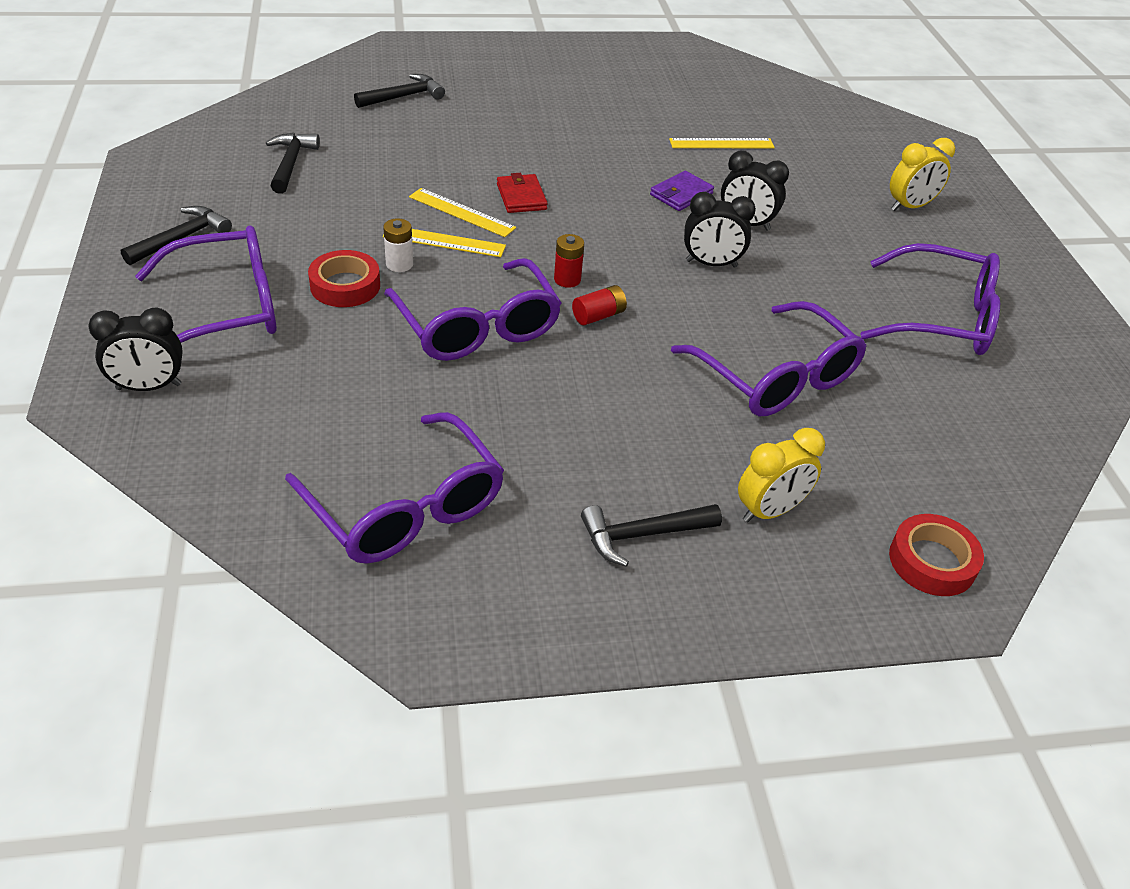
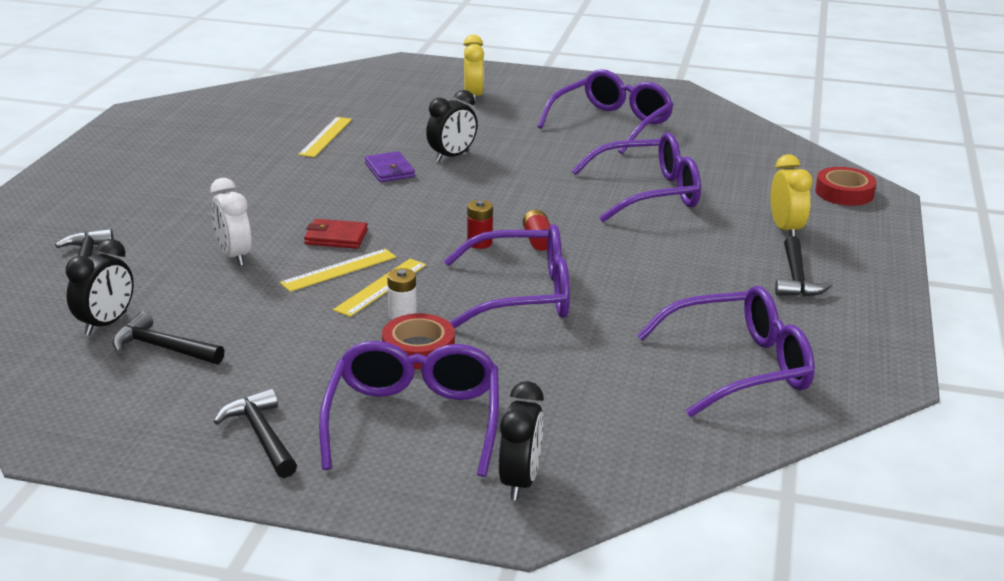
camera: 65 degrees left, 15 degrees down
black clock [684,192,756,268] -> black clock moved to [66,239,134,336]
none -> white clock [210,178,252,266]

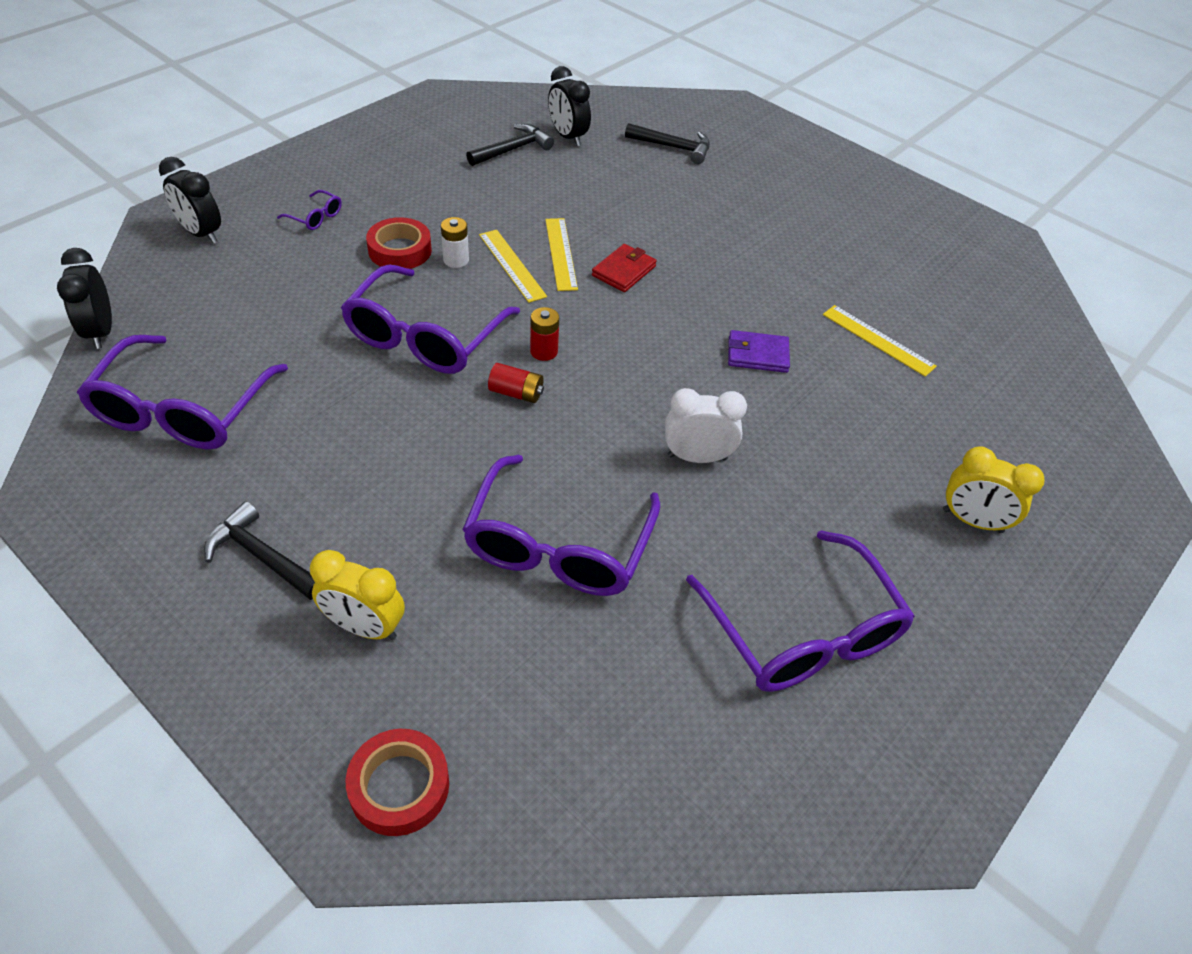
camera: 115 degrees right, 20 degrees up
white clock [210,178,252,266] -> white clock moved to [665,388,747,463]
black hammer [214,388,297,478] -> none
purple glasses [319,341,499,477] -> purple glasses [277,190,342,230], size x0.41
black clock [426,90,478,162] -> black clock moved to [57,248,112,349]

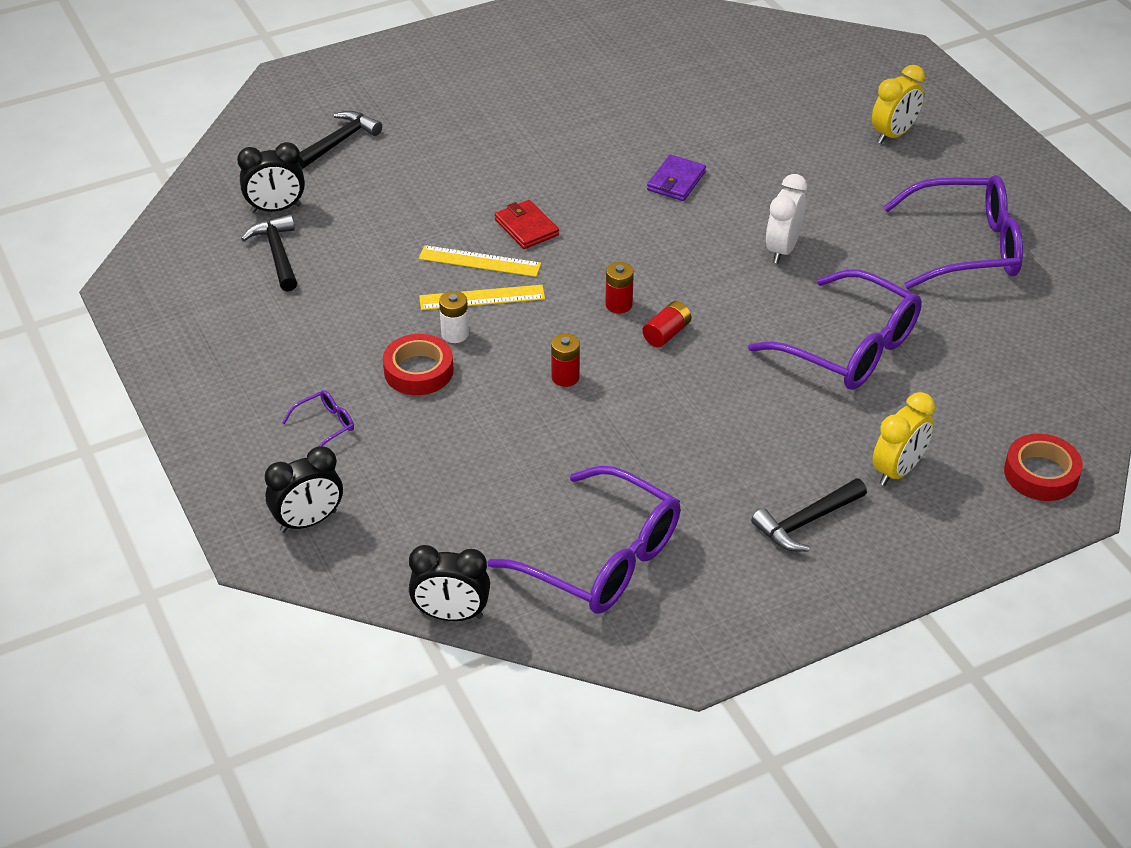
camera: 65 degrees left, 5 degrees down
purple glasses [341,264,520,374] -> red battery [551,333,580,387]
yellow ruler [823,305,937,377] -> none

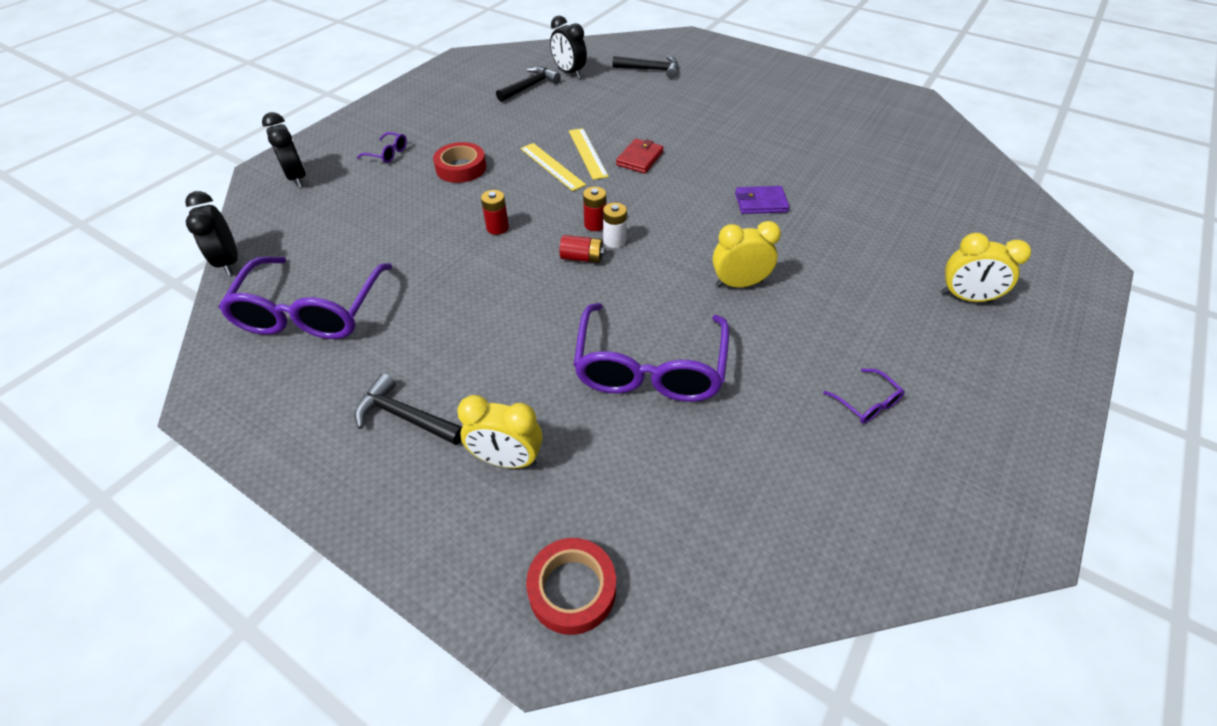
camera: 60 degrees right, 5 degrees up
black clock [265,446,343,533] -> black clock turned 150 degrees counterclockwise [262,112,306,187]
white battery [439,291,469,343] -> white battery moved to [603,203,627,248]
white clock [766,174,807,263] -> yellow clock [712,221,781,288]
purple glasses [883,175,1023,289] -> purple glasses [823,369,905,423], size x0.41

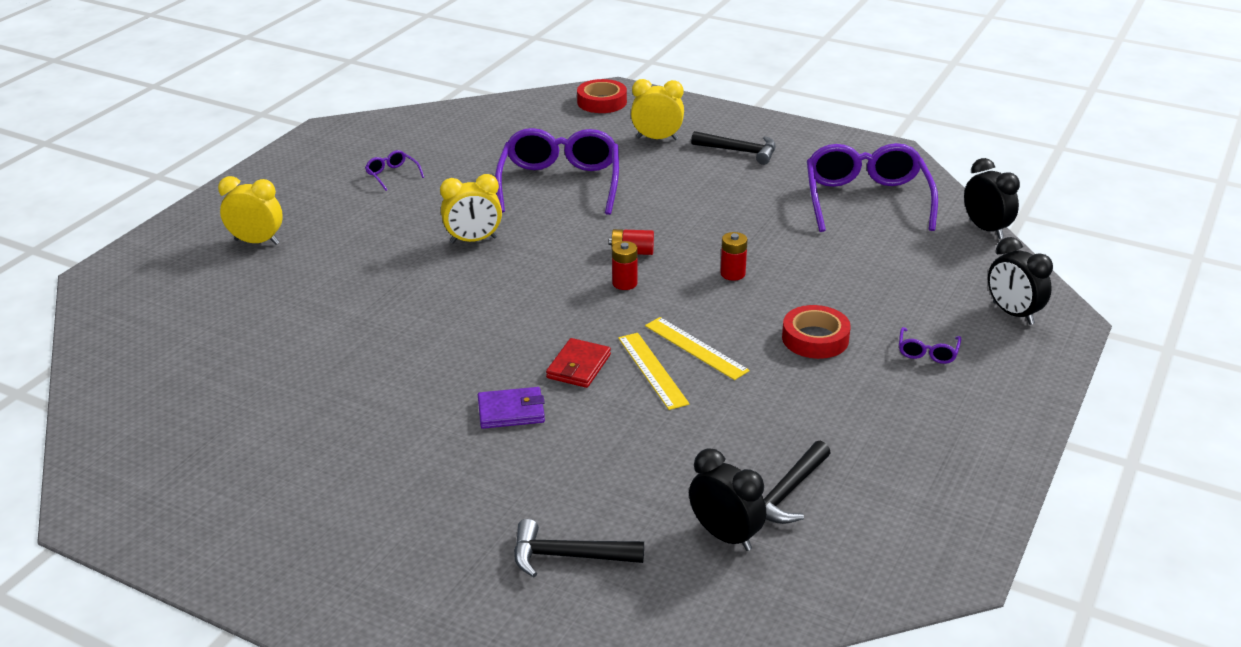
camera: 175 degrees right, 15 degrees down
purple glasses [357,132,407,163] -> purple glasses turned 90 degrees counterclockwise [899,327,961,364]
white battery [603,203,627,248] -> none
purple wallet [735,186,790,214] -> purple wallet moved to [478,387,545,429]

